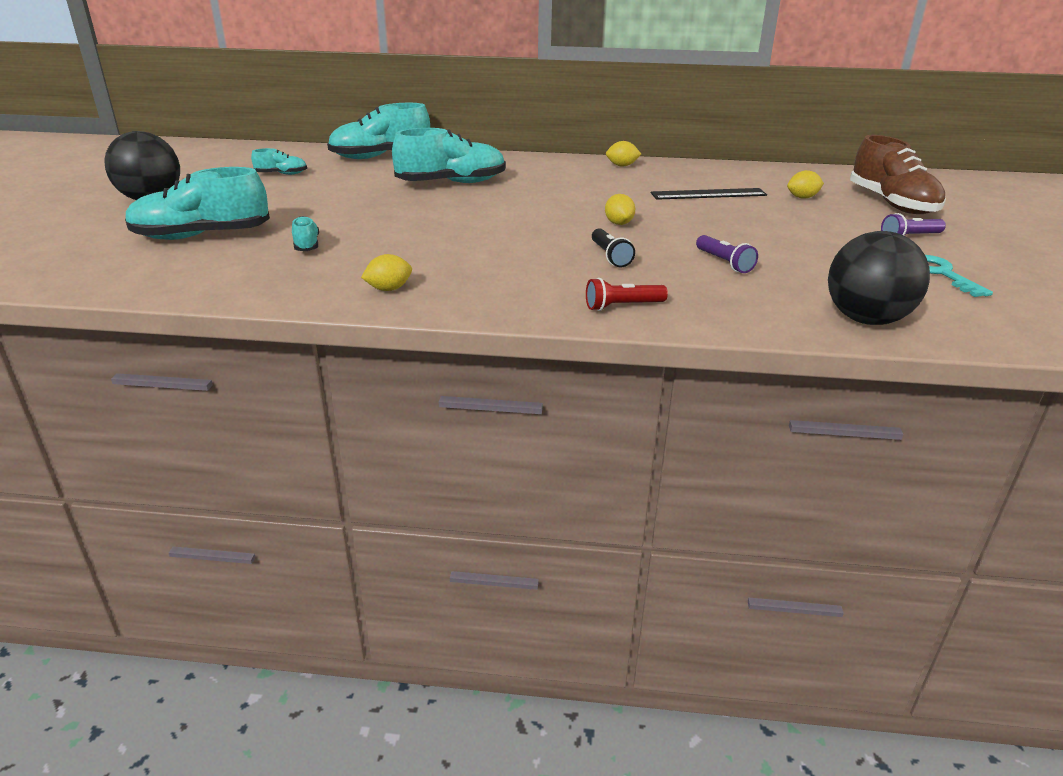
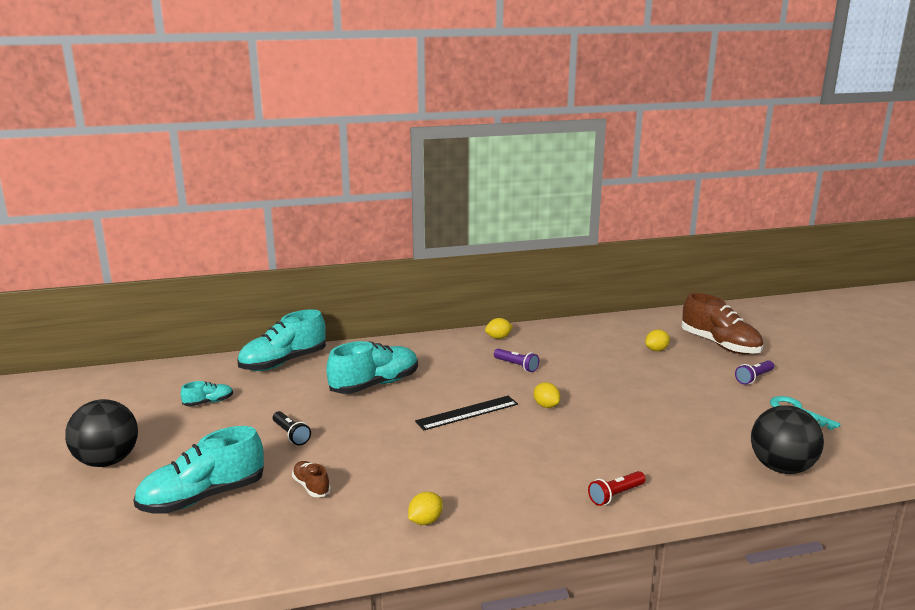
camera: 20 degrees left, 10 degrees down
turquoise shoe [292,216,319,251] -> brown shoe [292,461,331,497]
black flashlight [592,228,635,267] -> black flashlight moved to [273,411,311,446]
black ruler [651,188,767,200] -> black ruler moved to [415,396,518,430]
purple flashlight [696,235,758,273] -> purple flashlight moved to [494,349,539,372]

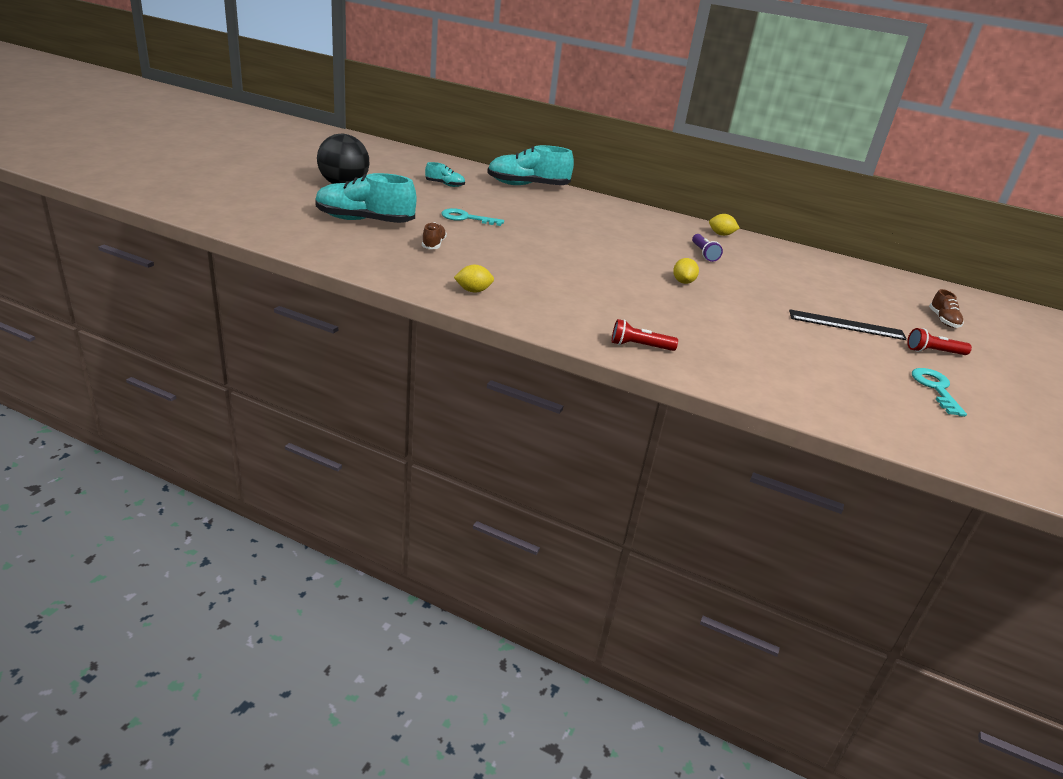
camera: 35 degrees right, 10 degrees up
black flashlight [273,411,311,446] -> turquoise key [441,208,504,226]
turquoise shoe [326,341,418,394] -> none
black ruler [415,396,518,430] -> black ruler moved to [789,309,907,340]
yellow lemon [645,329,670,351] -> none
brown shoe [681,293,763,354] -> brown shoe [929,289,964,328], size x0.48
purple flashlight [735,360,774,385] -> red flashlight [907,328,972,355]
black ball [751,405,824,474] -> none

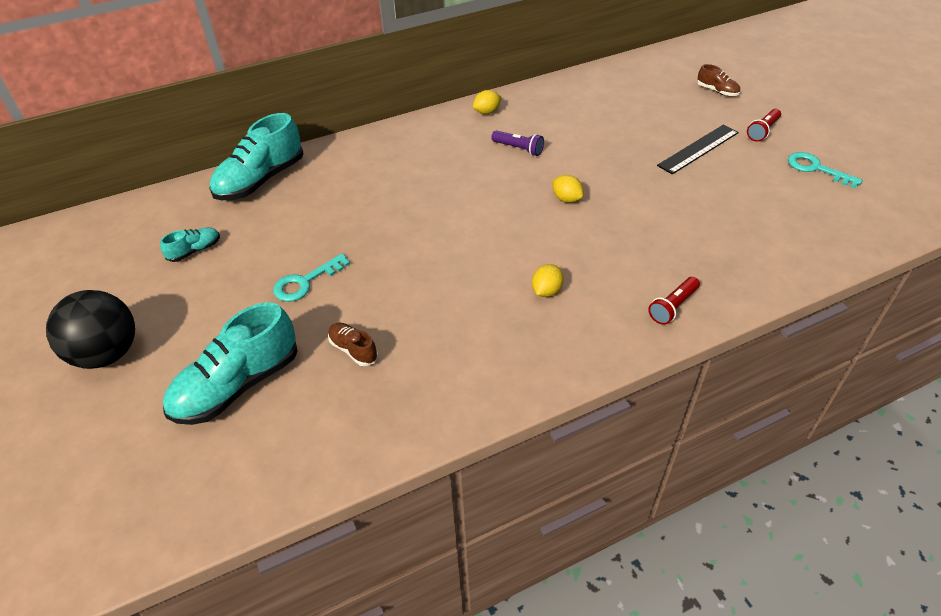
camera: 45 degrees left, 15 degrees up
yellow lemon [454,265,494,293] -> yellow lemon moved to [532,264,564,297]

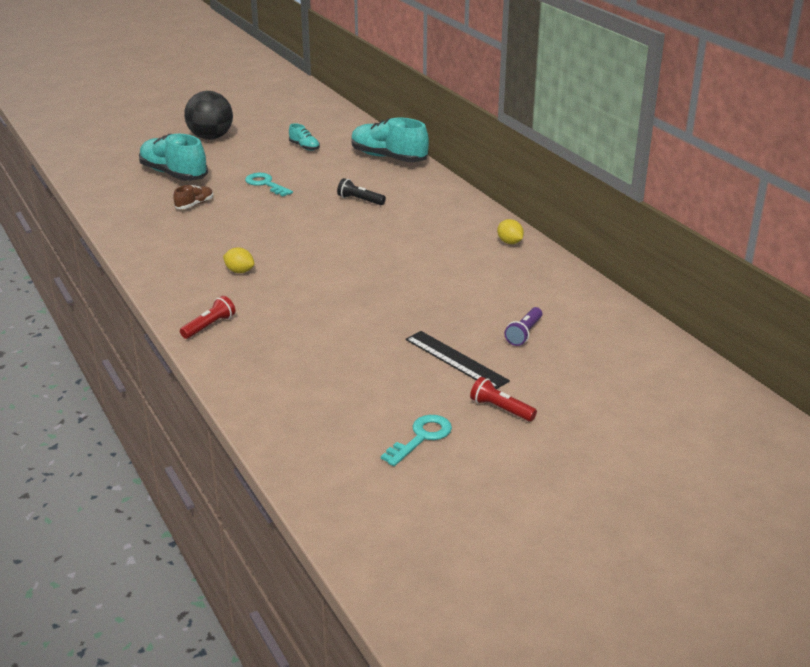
camera: 85 degrees right, 15 degrees down
purple flashlight [491,131,544,156] -> purple flashlight moved to [504,307,542,346]
yellow lemon [552,175,584,203] -> none
red flashlight [648,277,700,325] -> red flashlight turned 90 degrees clockwise [180,296,235,339]
brown shoe [697,64,740,96] -> none
none -> black flashlight [337,178,386,205]

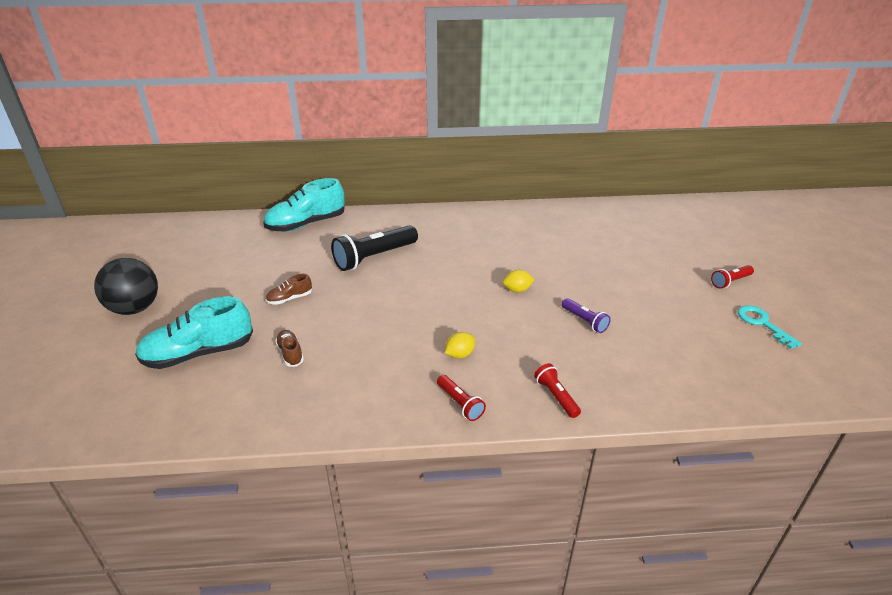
camera: 65 degrees left, 5 degrees up
turquoise key [245,173,293,196] -> brown shoe [266,274,312,305]
turquoise shoe [289,123,320,151] -> none
black flashlight [337,178,386,205] -> black flashlight [331,225,418,271], size x1.93
black ruler [405,331,510,389] -> none
yellow lemon [497,219,524,244] -> yellow lemon moved to [503,270,535,293]
purple flashlight [504,307,542,346] -> purple flashlight moved to [562,298,611,333]
none -> red flashlight [437,375,486,421]

